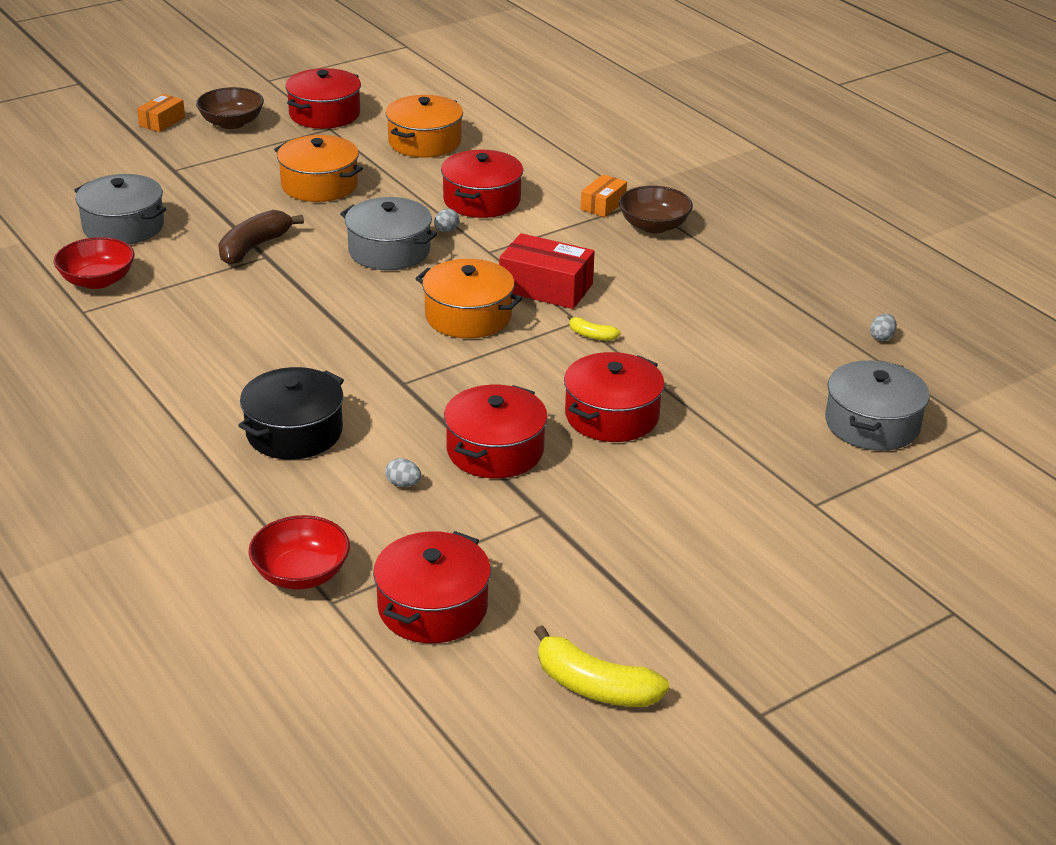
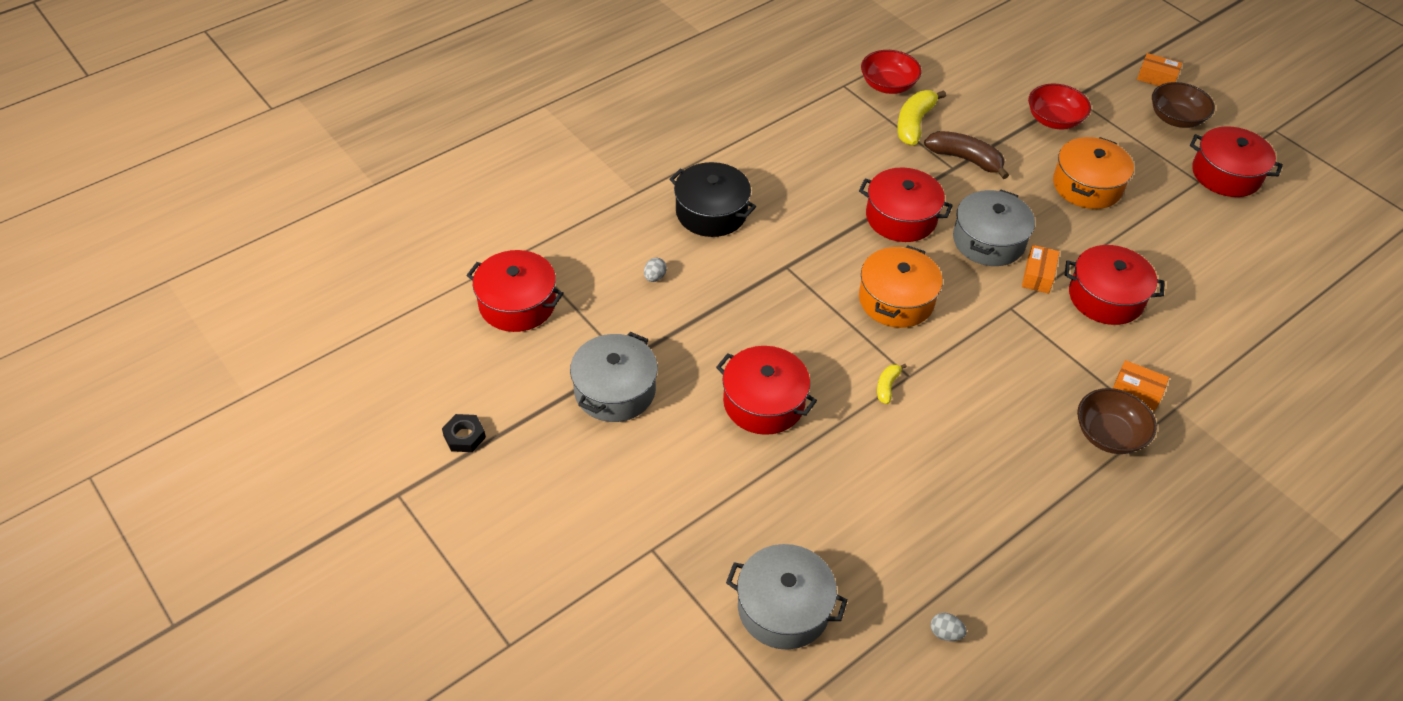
camera: 85 degrees right, 15 degrees up
grey pot [74,174,166,244] -> grey pot moved to [570,332,658,422]
red bowl [248,515,350,590] -> red bowl moved to [1028,84,1091,130]
orange pot [386,95,463,158] -> none
grey egg [434,208,460,232] -> orange box [1022,245,1060,294]
red pot [444,385,548,478] -> red pot moved to [859,168,953,242]
red box [499,233,595,309] -> none
yellow banana [534,625,669,707] -> yellow banana moved to [897,90,946,145]
none -> black nut [442,414,486,452]

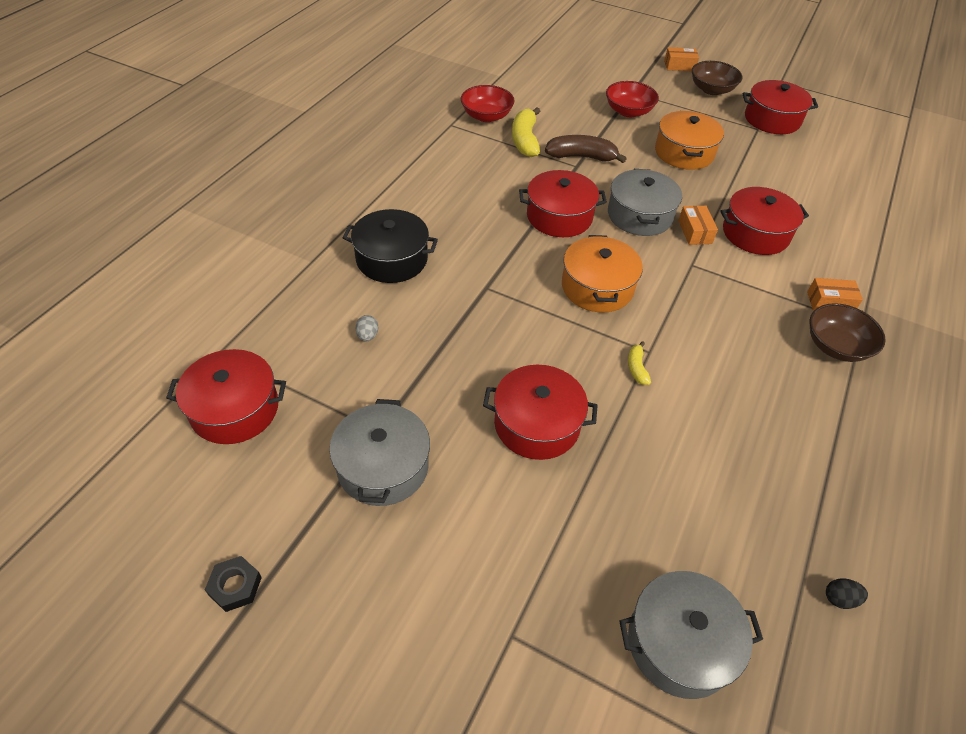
camera: 25 degrees left, 0 degrees up
grey egg [931,613,967,641] -> black egg [826,578,868,609]

